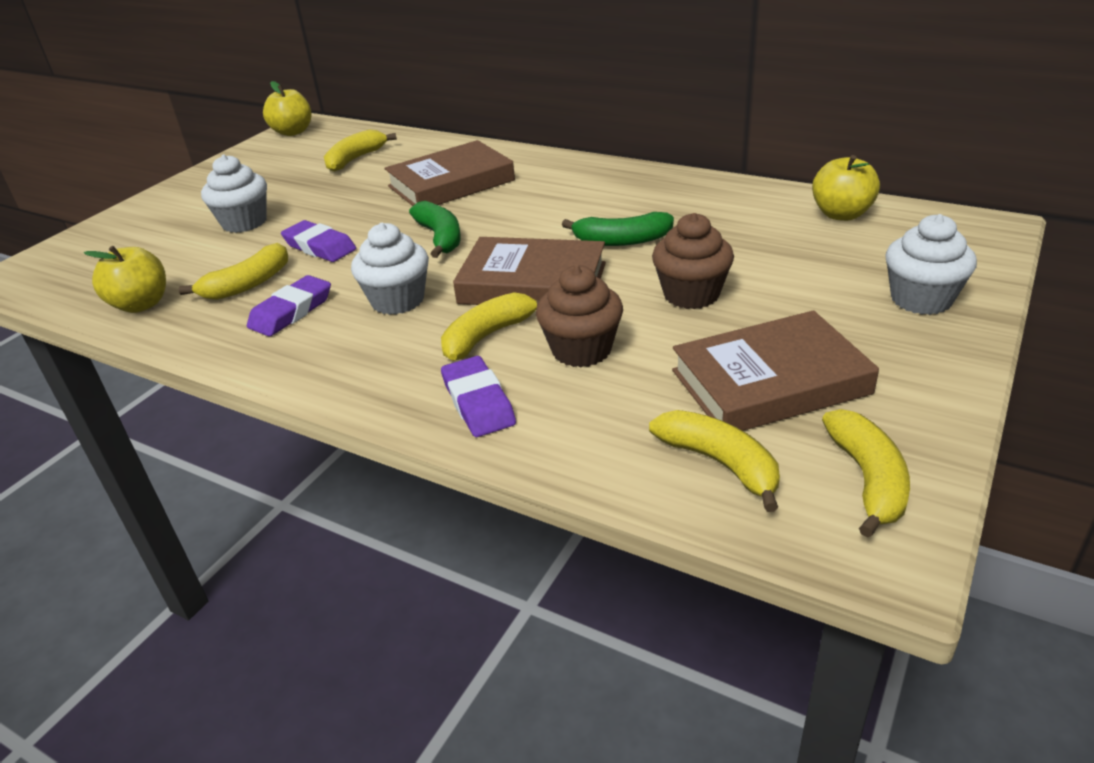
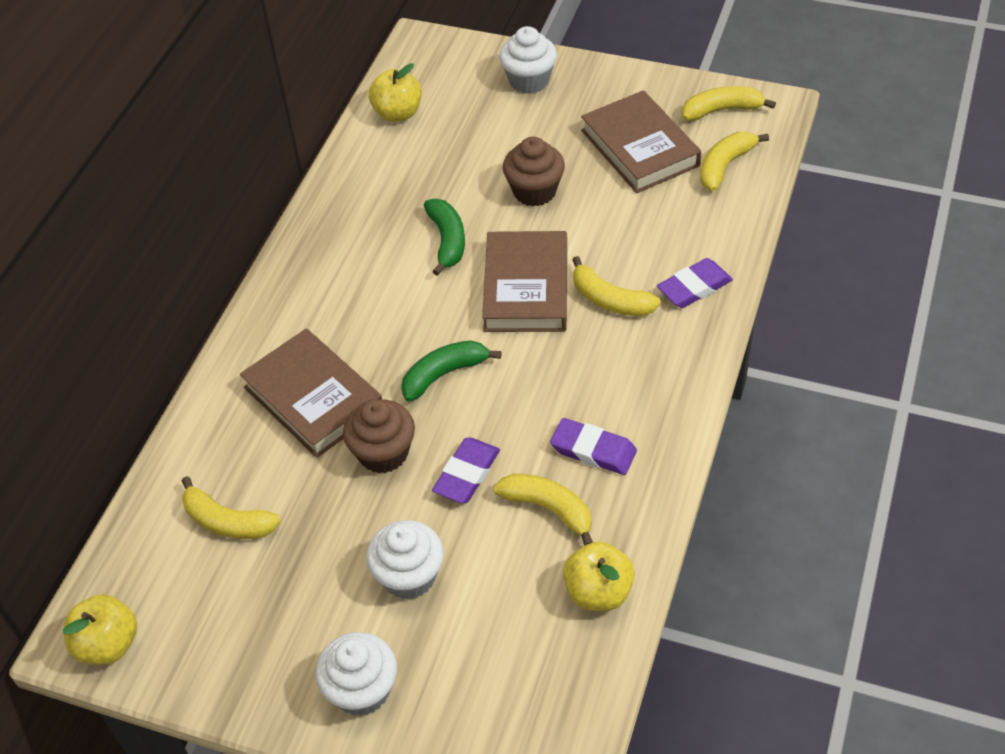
camera: 100 degrees left, 15 degrees up
white cupcake [351,223,429,315] -> white cupcake moved to [315,632,397,716]
brown cupcake [536,265,623,367] -> brown cupcake moved to [343,399,415,473]

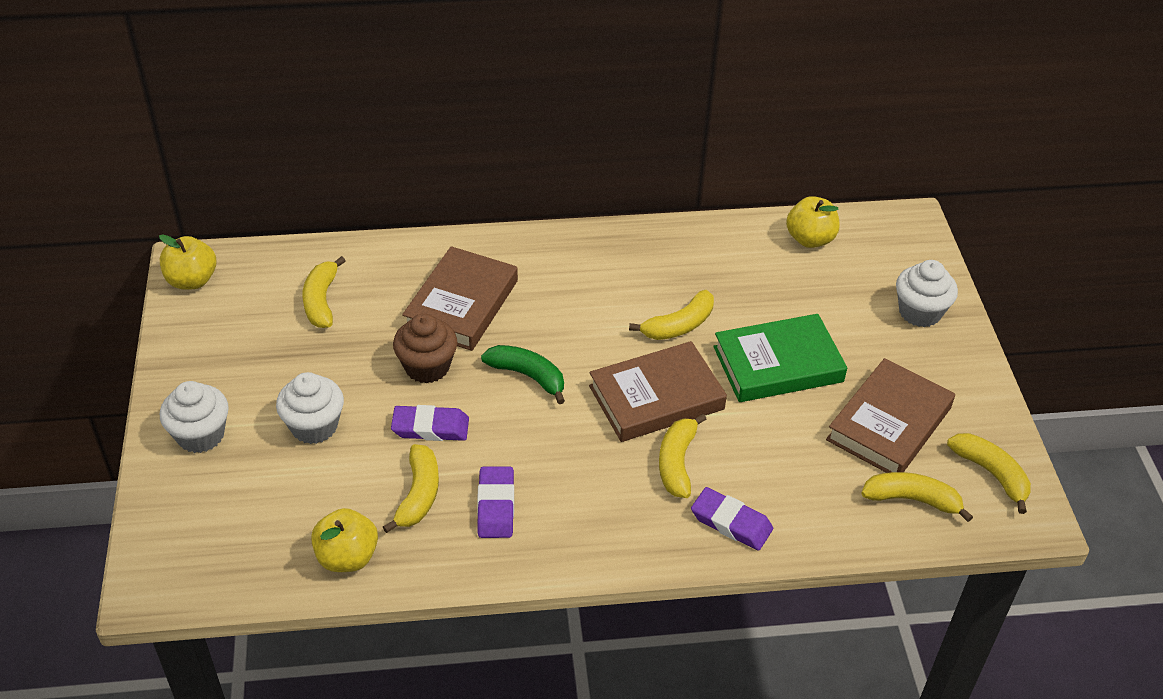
camera: 60 degrees right, 5 degrees down
green banana [424,199,465,276] -> yellow banana [629,290,714,340]
brown cupcake [503,137,565,207] -> green book [713,314,847,402]

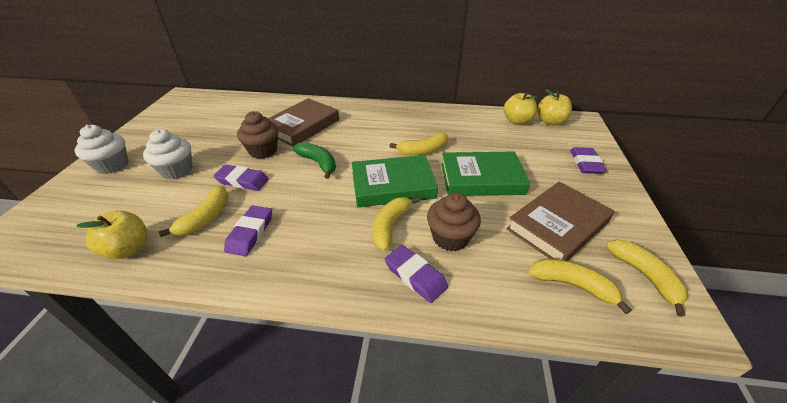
camera: 15 degrees right, 5 degrees down
yellow apple [159,234,216,290] -> yellow apple moved to [538,89,572,125]
yellow banana [302,256,345,328] -> none
brown book [589,341,727,442] -> green book [352,155,438,207]
white cupcake [896,260,958,327] -> purple eraser [570,147,607,174]
none -> brown cupcake [427,192,481,251]

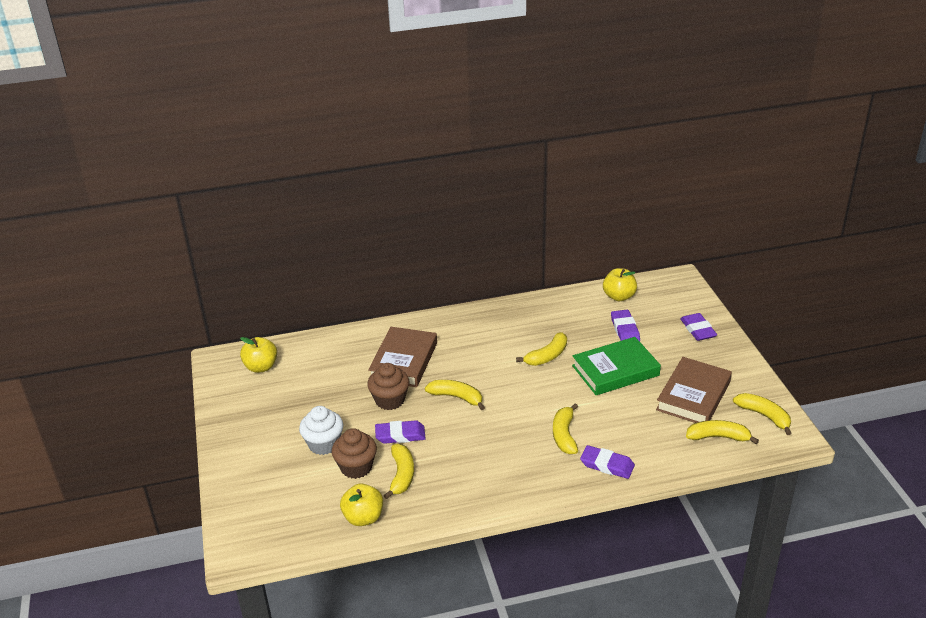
camera: 20 degrees left, 5 degrees down
white cupcake [75,125,129,174] -> none
purple eraser [224,206,272,256] -> purple eraser moved to [611,310,640,341]
green banana [293,142,336,179] -> yellow banana [425,380,485,410]
green book [352,155,438,207] -> none
brown cupcake [427,192,481,251] -> brown cupcake moved to [332,428,377,479]
yellow apple [538,89,572,125] -> yellow apple moved to [240,337,277,373]

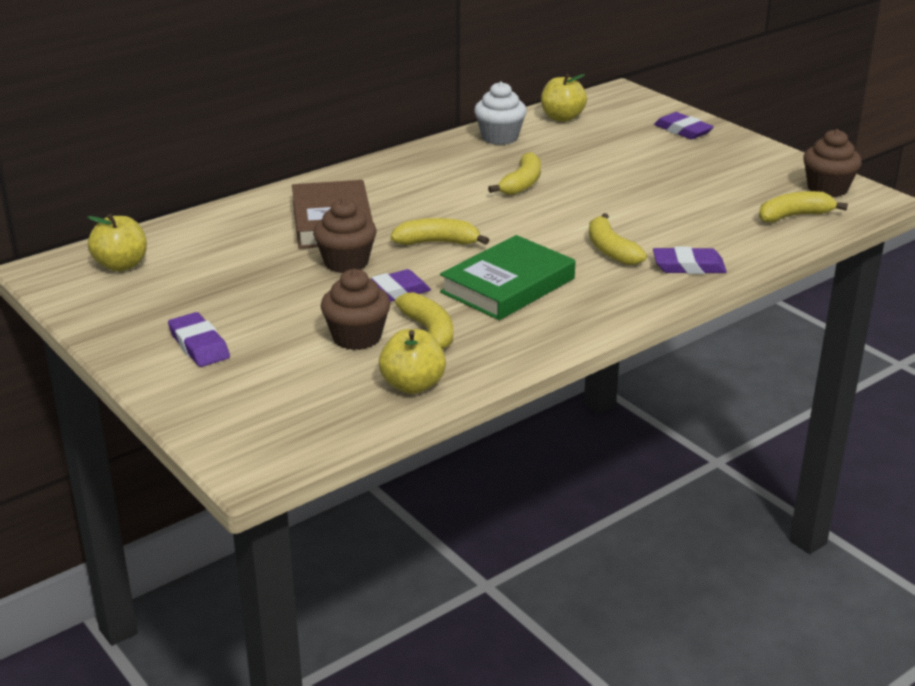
camera: 25 degrees left, 5 degrees down
white cupcake [299,406,343,455] -> white cupcake moved to [474,81,527,145]
green book [572,337,661,395] -> green book moved to [440,235,575,320]
purple eraser [611,310,640,341] -> purple eraser moved to [168,312,230,367]
brown book [656,357,732,423] -> none
yellow banana [733,393,792,435] -> brown cupcake [803,129,862,197]

